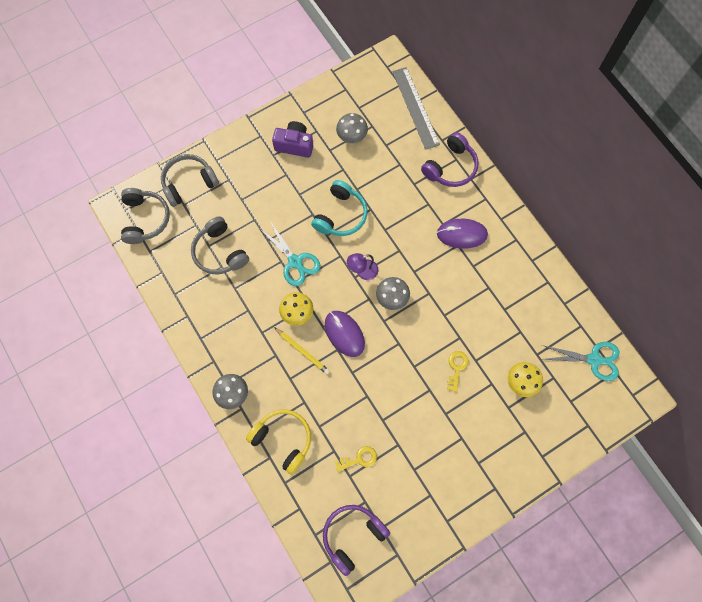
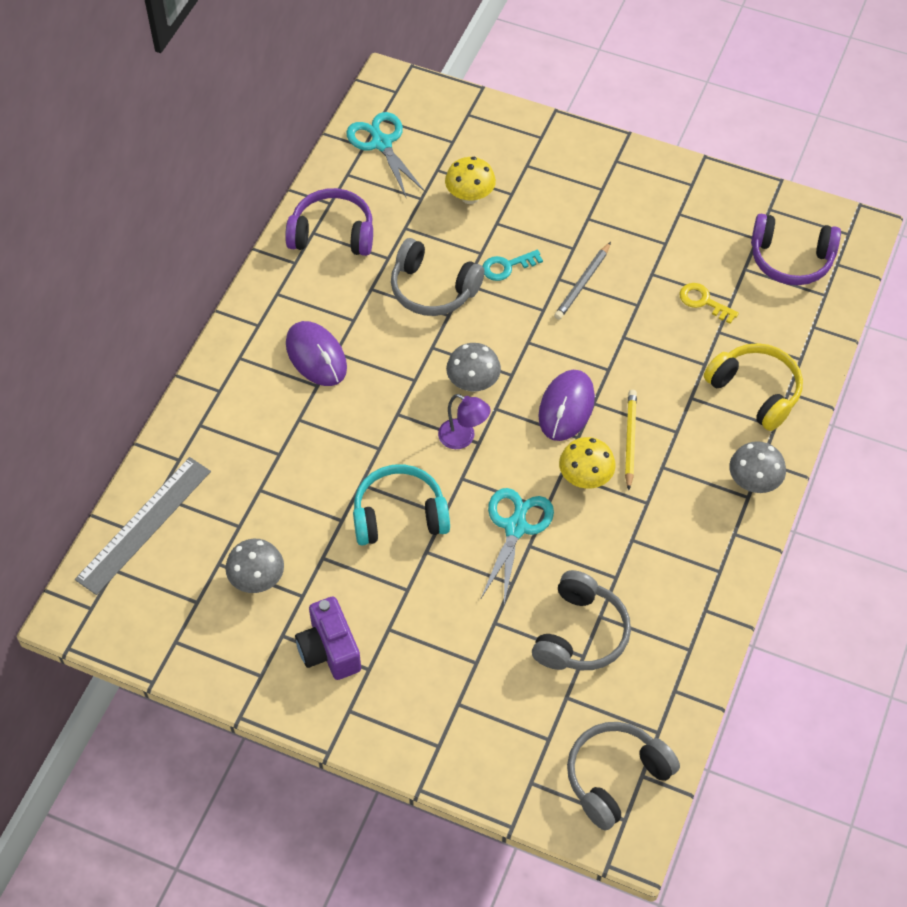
camera: 125 degrees left, 15 degrees down
grey headphones [161,154,219,207] -> grey headphones moved to [391,238,484,316]
yellow headphones [246,410,311,475] -> yellow headphones turned 135 degrees clockwise [704,343,803,431]
purple headphones [421,132,478,187] -> purple headphones moved to [285,188,373,256]
yellow key [447,351,469,392] -> turquoise key [482,250,543,281]
none -> grey pencil [554,242,611,320]

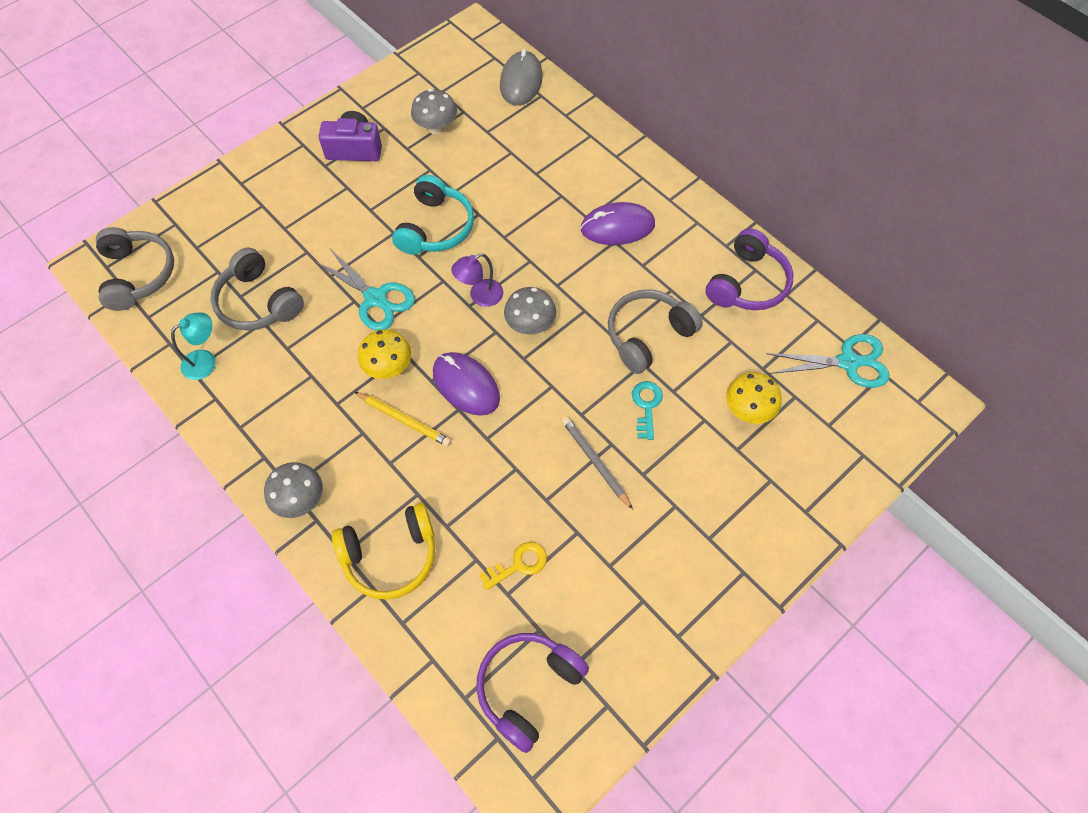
camera: 115 degrees right, 5 degrees up
grey ruler [75,457,211,595] -> grey mouse [500,49,543,106]
none -> turquoise lamp [171,312,216,380]

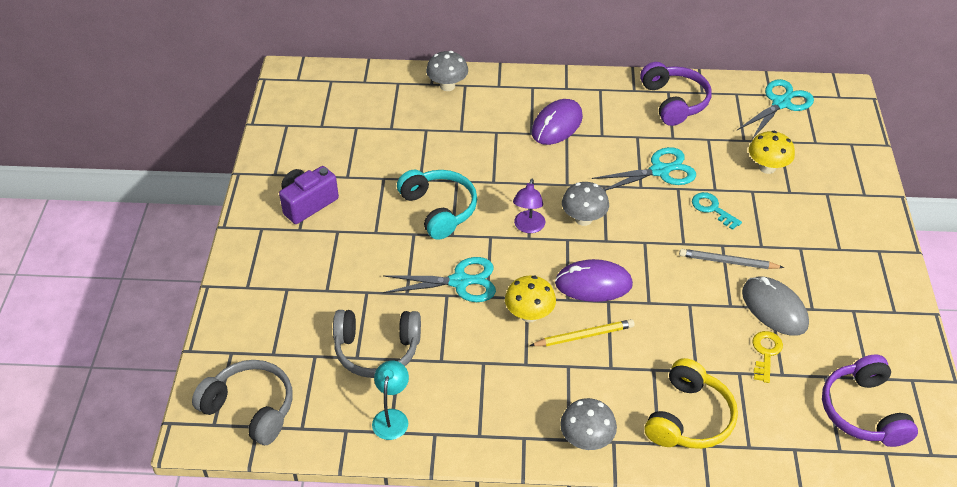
camera: 45 degrees left, 15 degrees down
grey mushroom [411,89,457,134] -> grey mushroom moved to [426,51,468,91]
grey mouse [500,49,543,106] -> grey mouse moved to [742,277,809,336]
grey headphones [608,289,703,374] -> turquoise scissors [592,147,696,191]

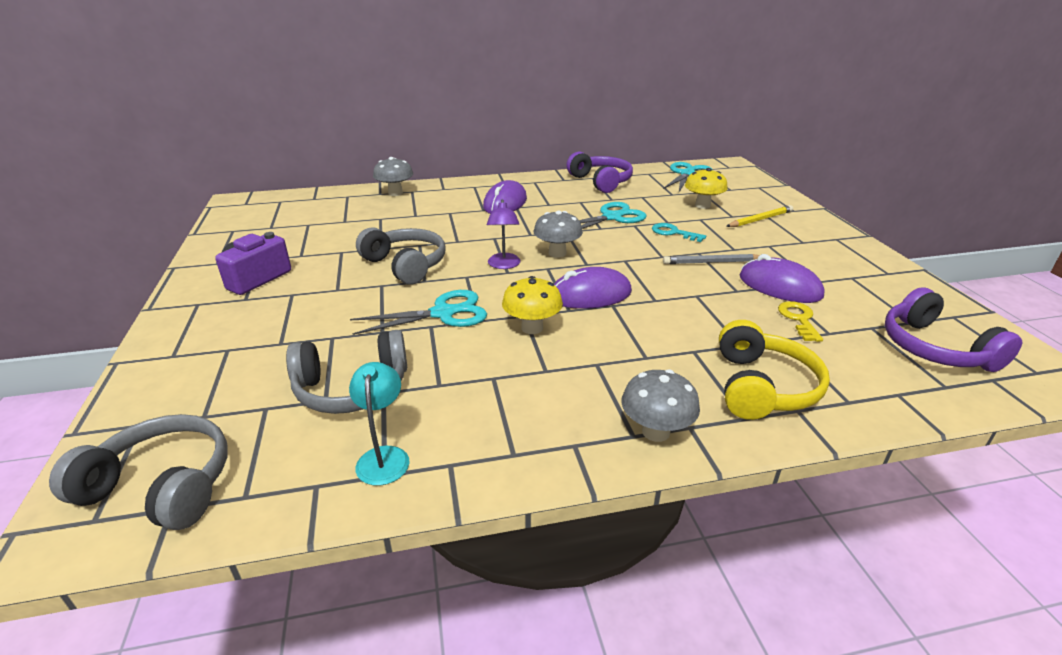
camera: 15 degrees left, 15 degrees down
turquoise headphones [397,170,477,240] -> grey headphones [356,227,445,284]
yellow pencil [530,319,635,346] -> yellow pencil moved to [726,205,793,227]
grey mouse [742,277,809,336] -> purple mouse [739,254,825,303]

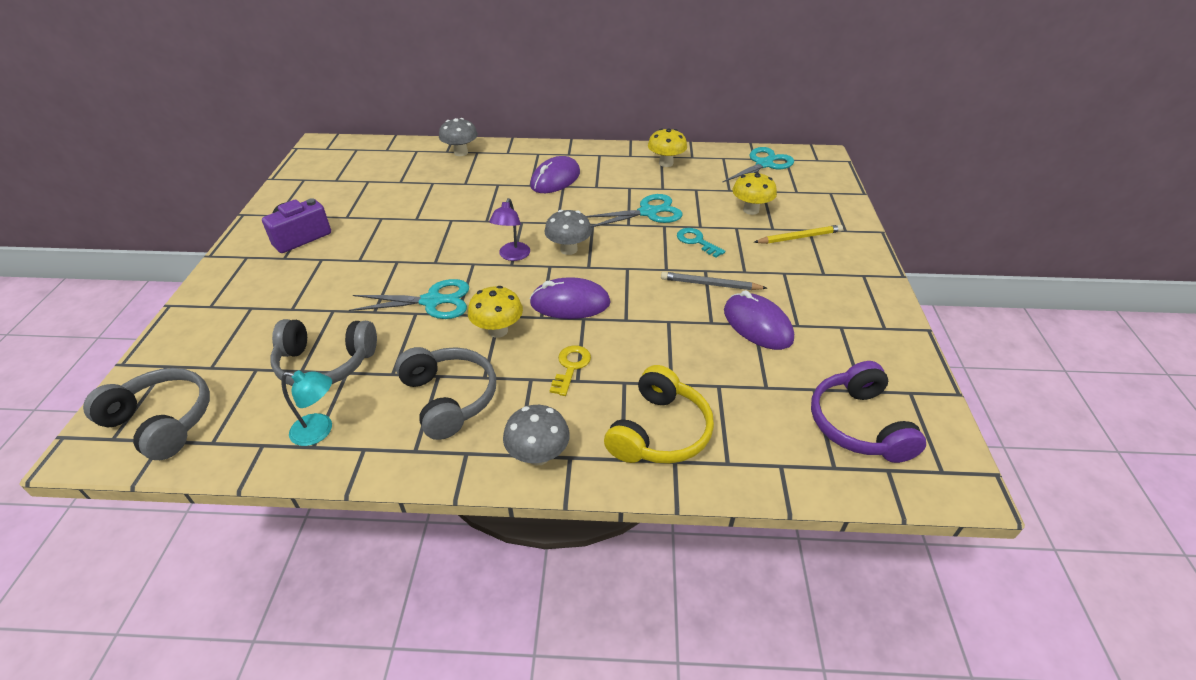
camera: 15 degrees right, 10 degrees up
turquoise lamp [349,362,410,486] -> turquoise lamp turned 90 degrees clockwise [281,370,332,446]
grey headphones [356,227,445,284] -> grey headphones moved to [395,347,496,440]
purple headphones [567,152,633,193] -> yellow mushroom [648,128,687,167]
yellow key [778,301,823,342] -> yellow key moved to [550,345,591,396]

